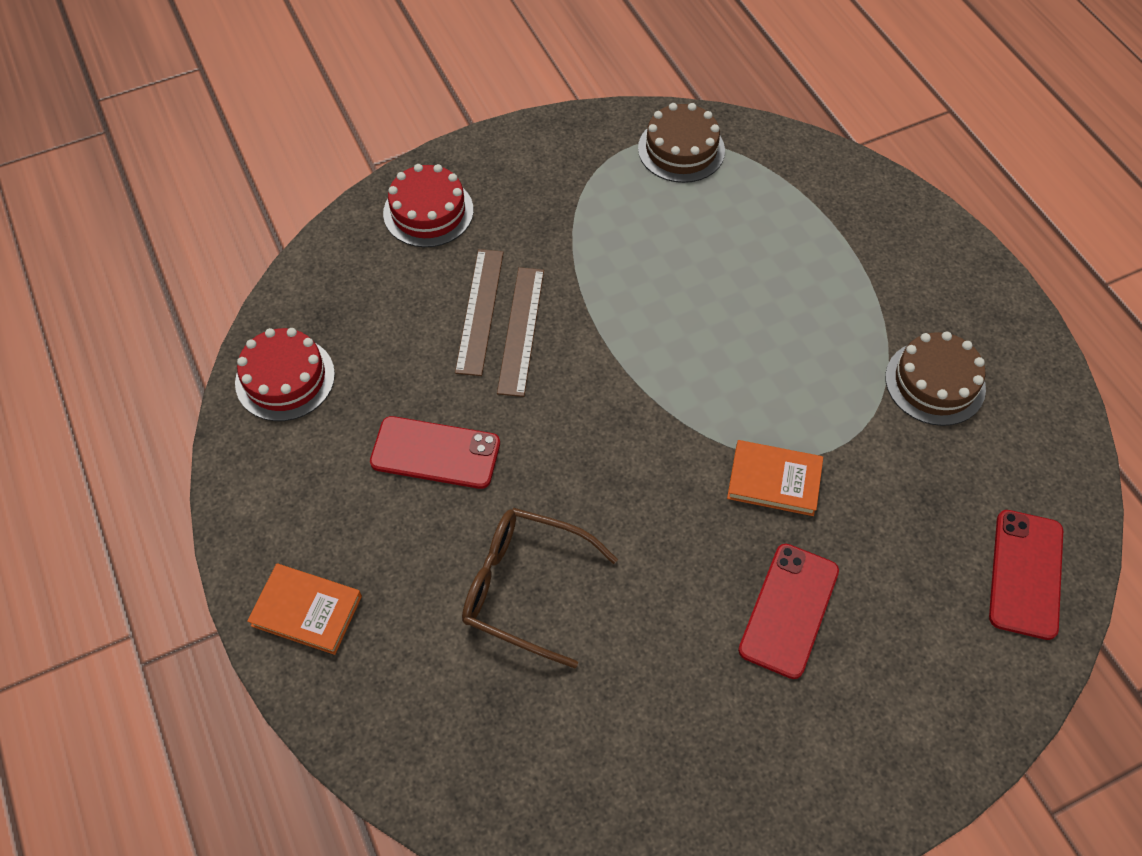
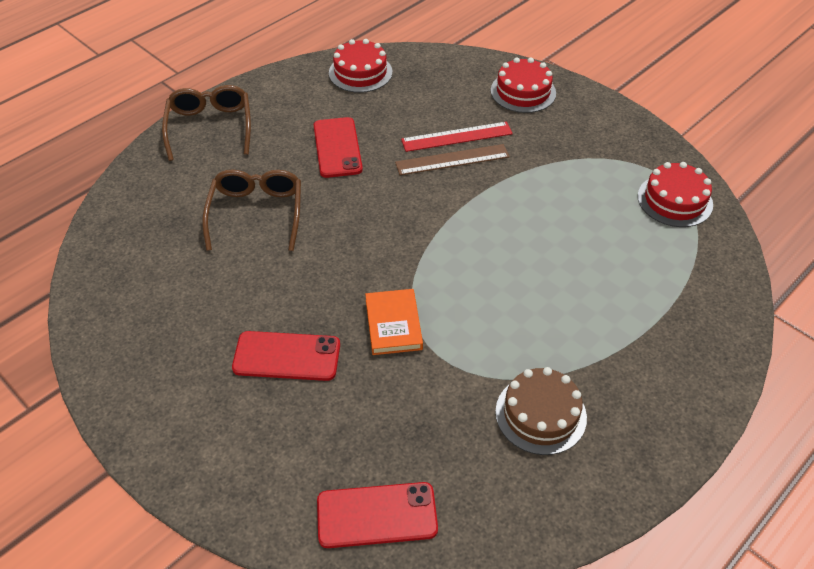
camera: 70 degrees right, 10 degrees down
orange book [247,564,362,655] -> brown glasses [162,85,251,161]
brown ruler [455,249,504,376] -> red ruler [401,122,513,152]
brown cake [638,103,725,183] -> red cake [638,162,713,227]

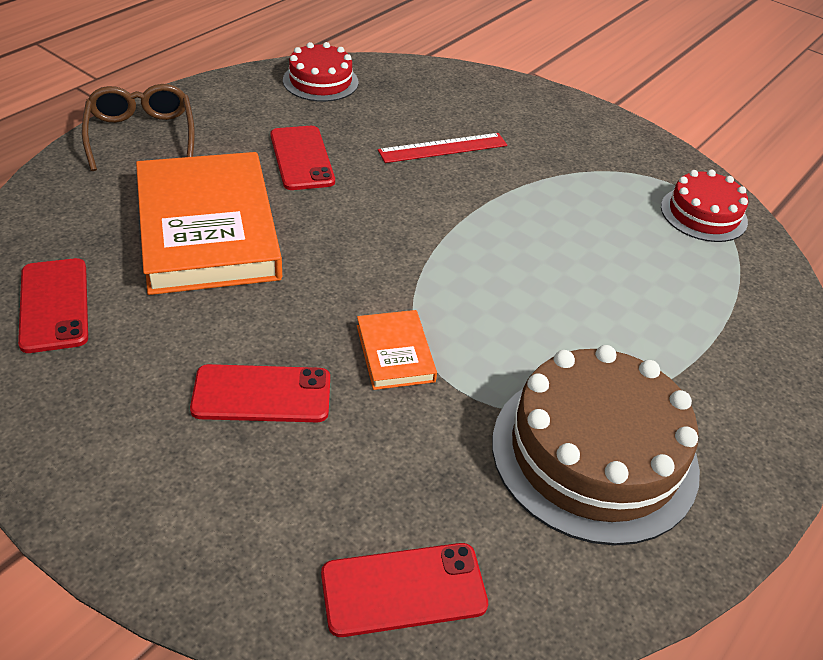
camera: 10 degrees left, 5 degrees down
brown glasses [202,170,301,251] -> orange book [136,152,282,295]
brown ruler [395,144,510,175] -> none
red cake [491,57,556,113] -> none
brown cake [495,367,587,455] -> brown cake [492,345,700,545], size x1.80
none -> red phone [18,258,88,353]

